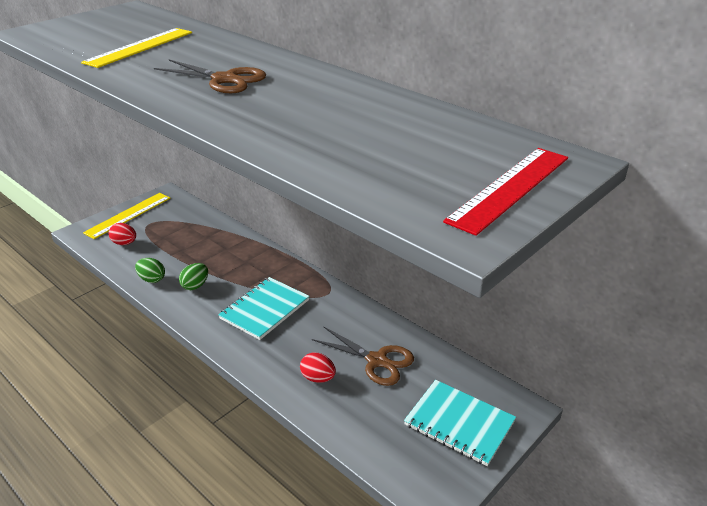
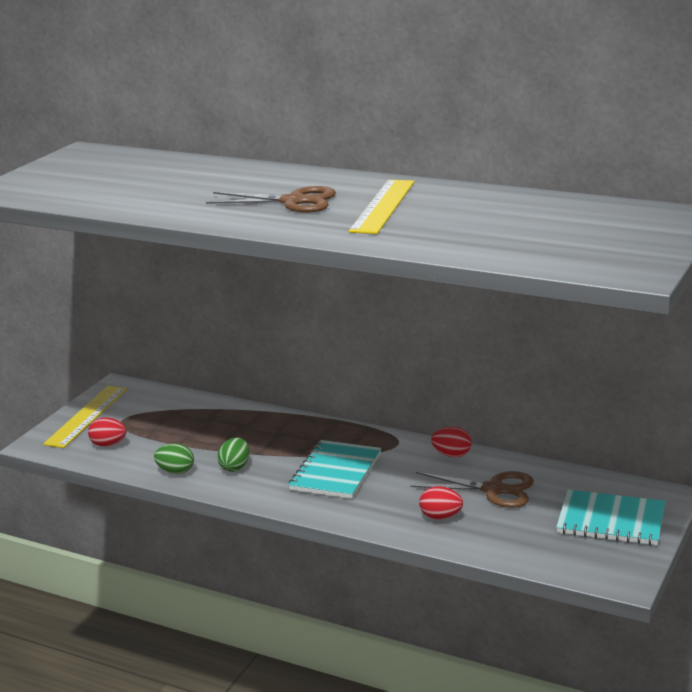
camera: 15 degrees left, 10 degrees down
yellow ruler [81,28,192,68] -> yellow ruler moved to [349,180,415,234]
red ruler [443,148,568,236] -> none
none -> red egg [431,427,472,457]

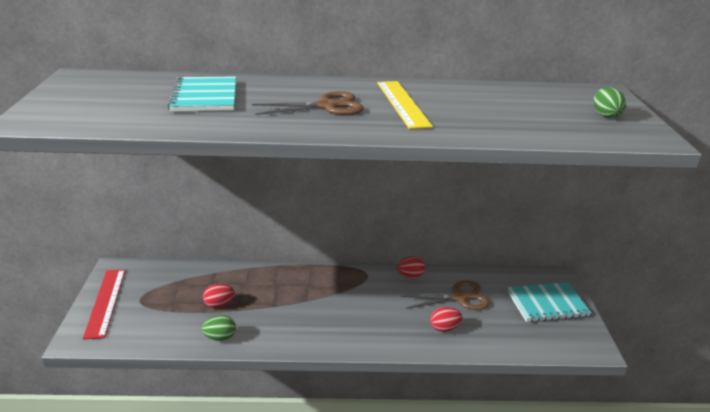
camera: 30 degrees left, 5 degrees up
yellow ruler [43,386,127,448] -> red ruler [83,269,125,339]
red egg [88,417,126,447] -> red egg moved to [203,284,235,308]
green egg [217,438,249,472] -> green egg moved to [593,87,626,118]
turquoise notebook [289,440,381,499] -> turquoise notebook moved to [168,76,236,112]

